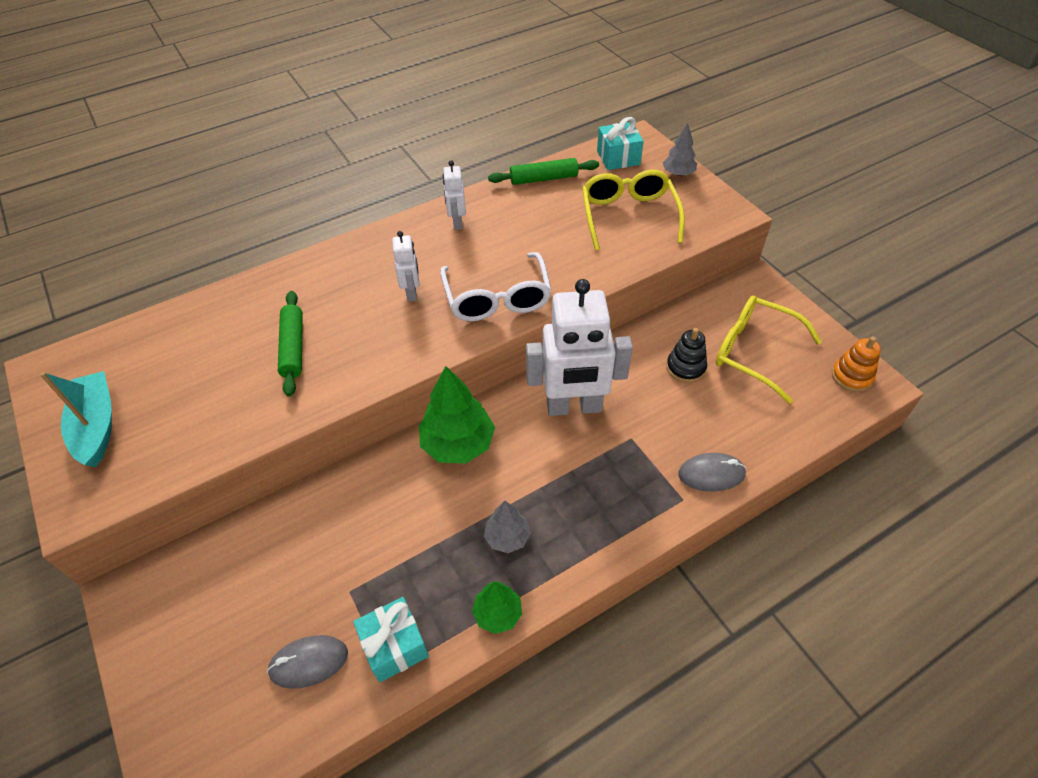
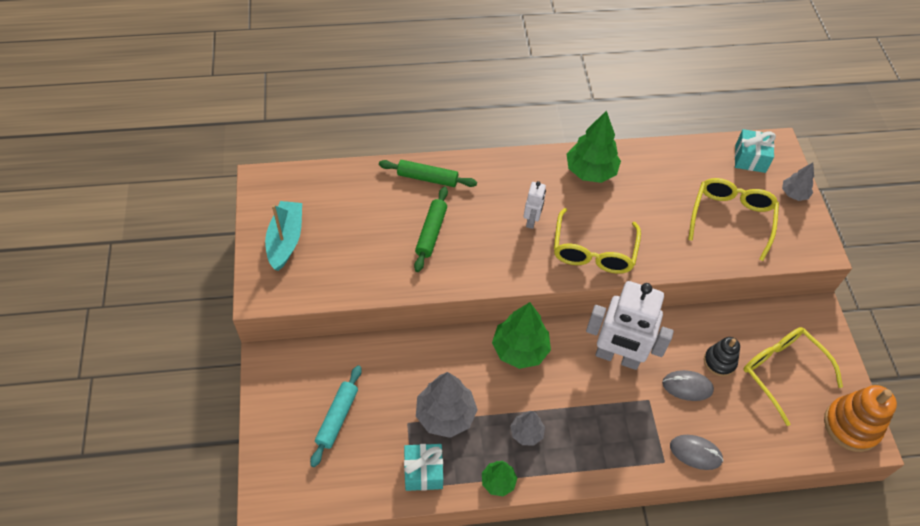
camera: 20 degrees right, 5 degrees up
grey mouse [267,635,348,689] -> grey mouse moved to [662,370,714,401]
white glasses [440,252,552,321] -> yellow glasses [554,208,641,274]
white robot [443,160,466,230] -> green tree [567,110,621,183]
green rolling pin [488,158,599,185] -> green rolling pin moved to [379,160,477,187]
orange stacking toy [832,337,881,392] -> orange stacking toy [824,385,897,452], size x1.65
none -> turquoise rolling pin [310,365,362,467]
none -> grey tree [416,372,478,438]

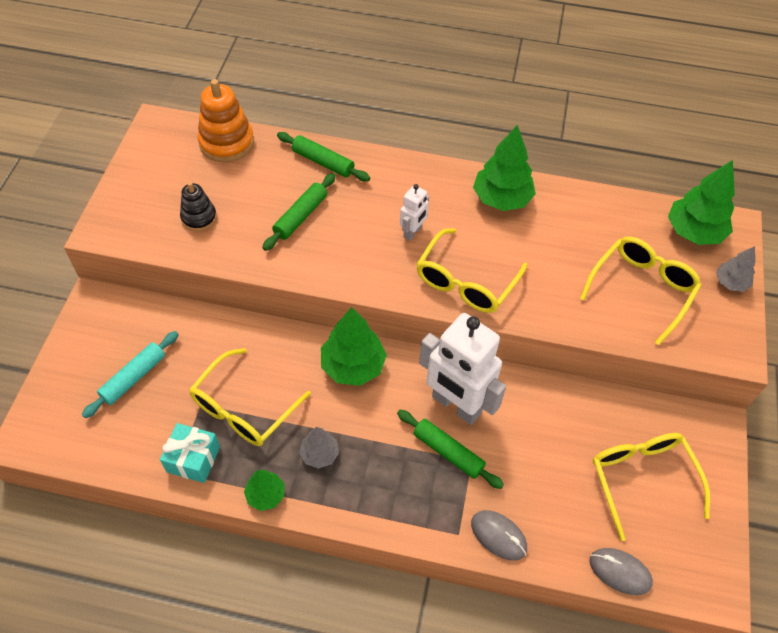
camera: 20 degrees right, 0 degrees up
turquoise boat [265,201,302,271] -> none
grey tree [416,372,478,438] -> yellow glasses [189,348,311,446]
grey mouse [662,370,714,401] -> grey mouse moved to [589,548,653,595]
black stacking toy [704,337,740,377] -> black stacking toy moved to [180,182,217,231]
turquoise gift [735,129,776,173] -> green tree [668,160,735,245]
orange stacking toy [824,385,897,452] -> orange stacking toy moved to [197,79,254,162]
none -> green rolling pin [397,410,504,489]

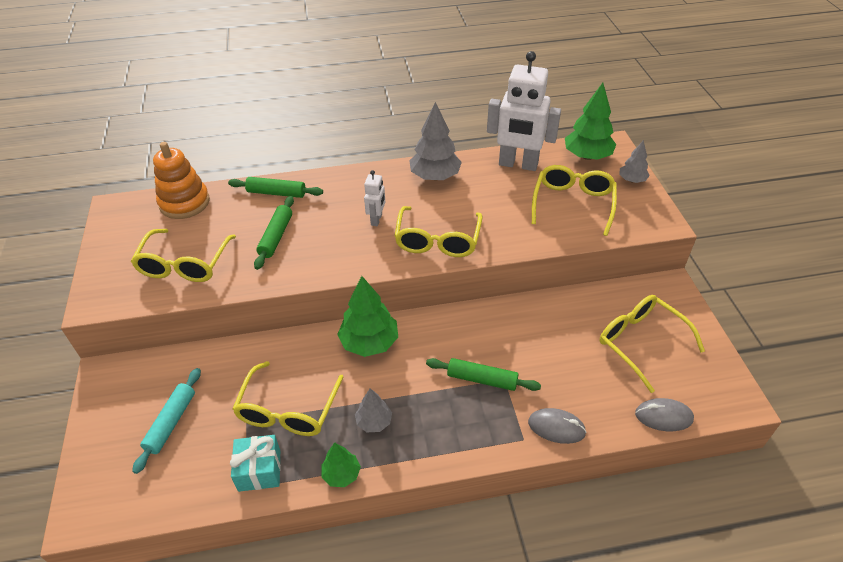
camera: 20 degrees left, 10 degrees down
black stacking toy [180,182,217,231] -> yellow glasses [131,229,236,282]
white robot [419,313,506,425] -> white robot moved to [487,51,561,171]
green tree [473,125,536,211] -> grey tree [409,102,462,180]

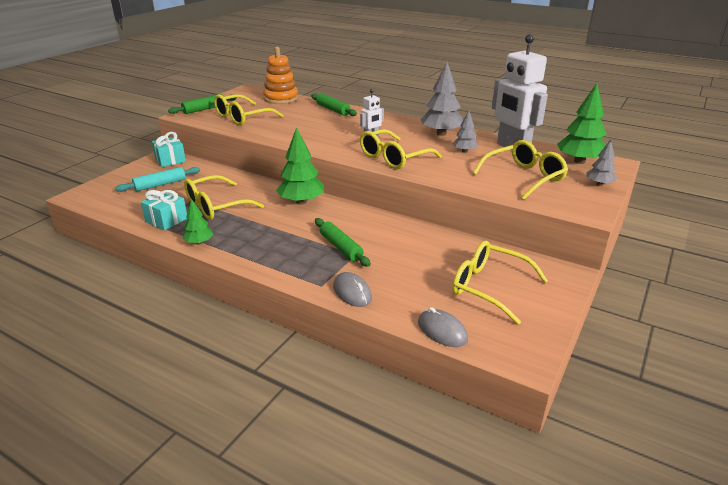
camera: 40 degrees right, 15 degrees down
green rolling pin [254,196,294,270] -> green rolling pin moved to [168,94,236,114]
grey tree [355,389,392,432] -> grey tree moved to [452,111,478,153]
yellow glasses [600,295,705,393] -> yellow glasses turned 60 degrees counterclockwise [452,241,548,325]
none -> turquoise gift [152,132,186,167]

